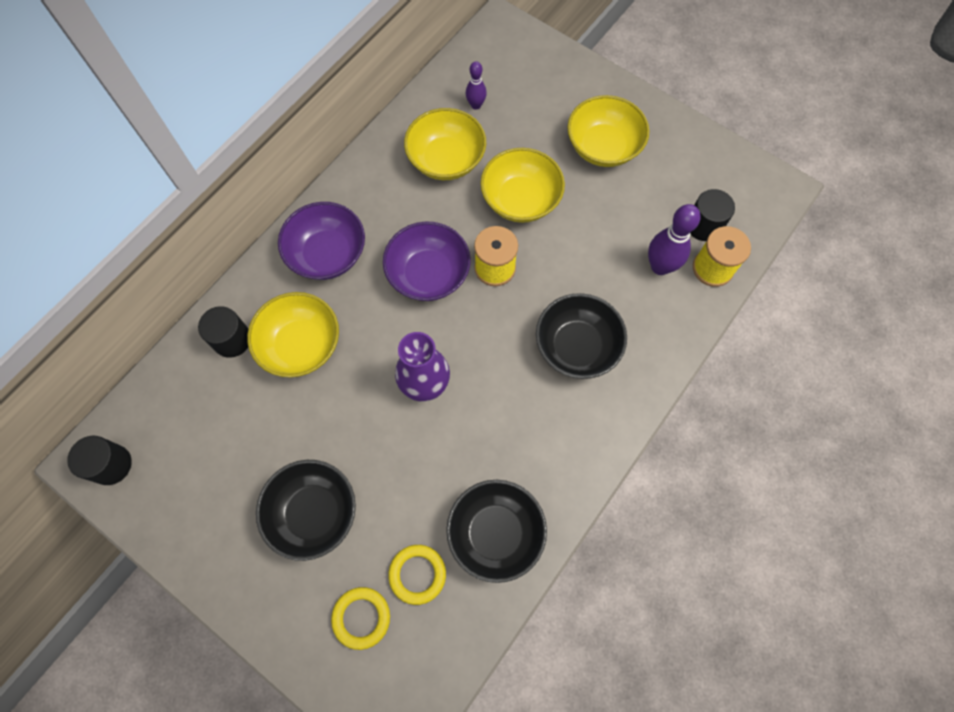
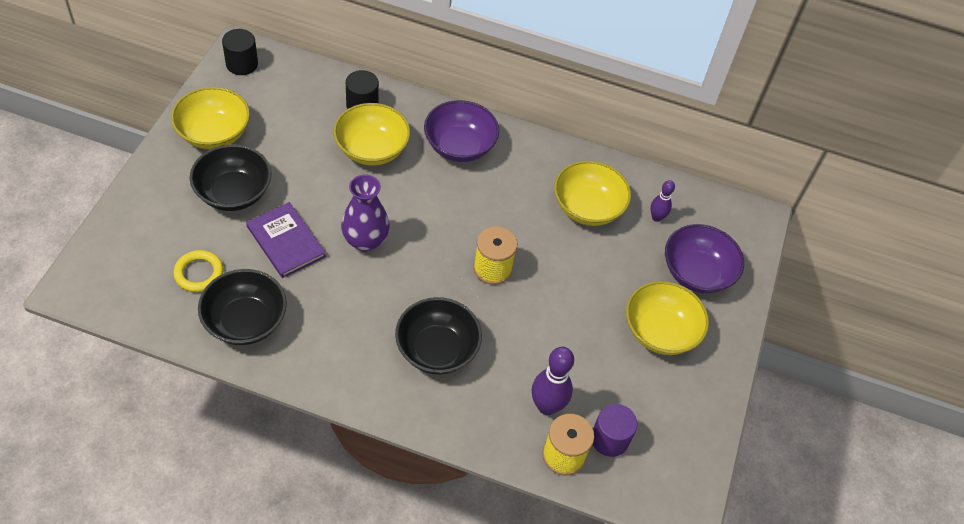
camera: 65 degrees right, 15 degrees down
yellow ring [331,587,390,650] -> none
purple bowl [383,222,471,301] -> purple bowl moved to [665,224,744,293]
yellow bowl [480,148,565,223] -> yellow bowl moved to [171,87,250,149]
black cylinder [691,189,735,241] -> purple cylinder [593,404,637,457]
none -> purple book [246,202,326,278]

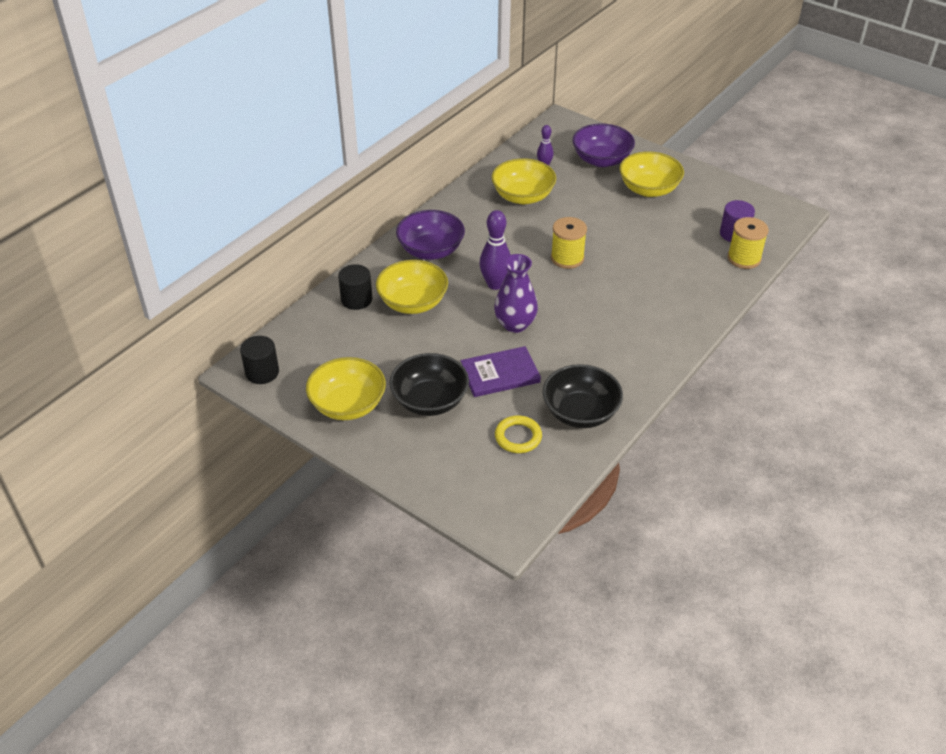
camera: 65 degrees left, 10 degrees down
black bowl [395,297,482,374] -> none
purple bowling pin [532,347,574,415] -> purple bowling pin moved to [480,210,511,290]

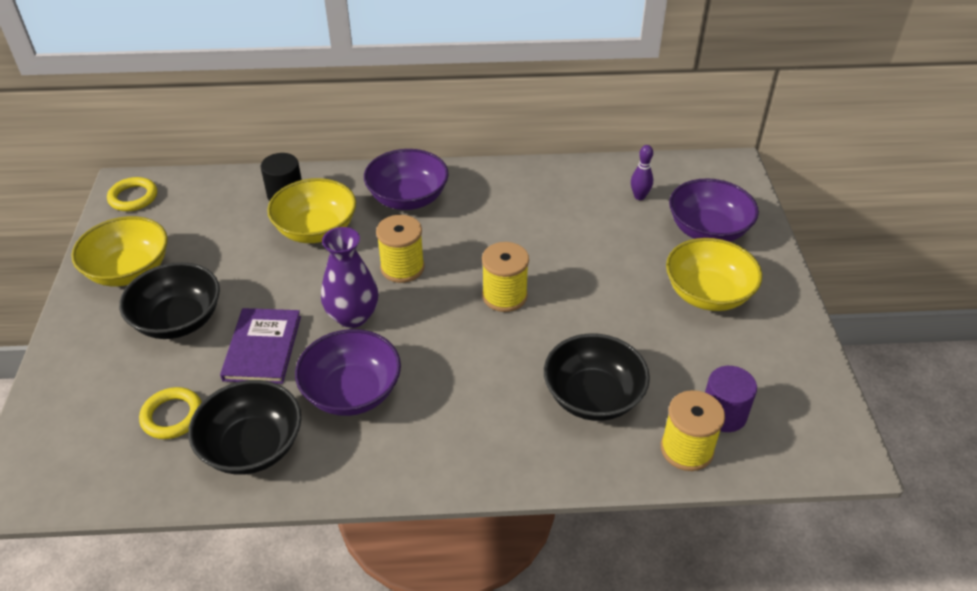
camera: 50 degrees right, 0 degrees up
black cylinder [240,336,279,384] -> yellow ring [107,177,157,211]
purple book [460,346,541,397] -> purple book turned 60 degrees clockwise [220,308,301,384]
purple bowling pin [480,210,511,290] -> yellow spool [376,215,424,283]
yellow bowl [491,158,556,204] -> none
none -> purple bowl [295,329,401,416]
none -> black bowl [544,333,650,421]

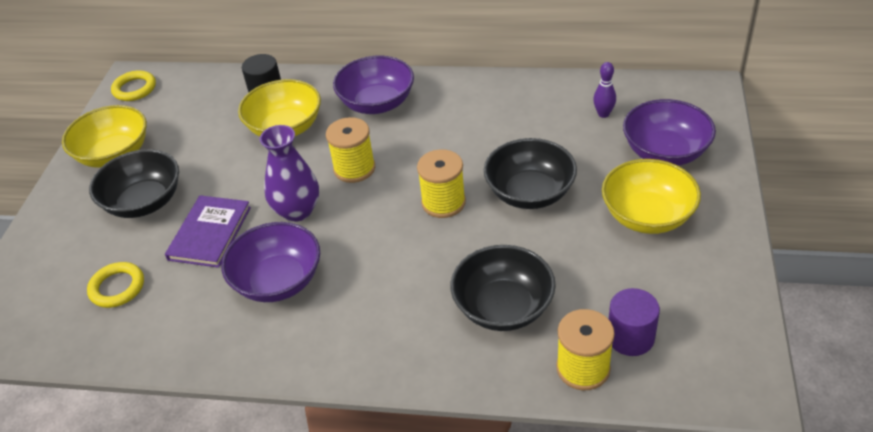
camera: 15 degrees right, 0 degrees up
black bowl [188,380,301,475] -> black bowl moved to [484,138,577,209]

